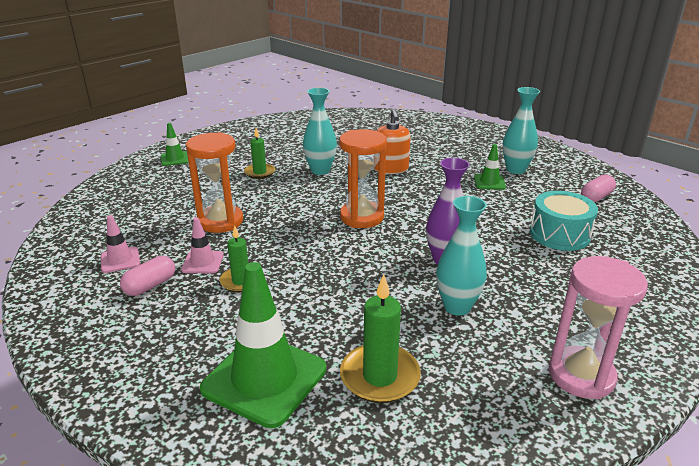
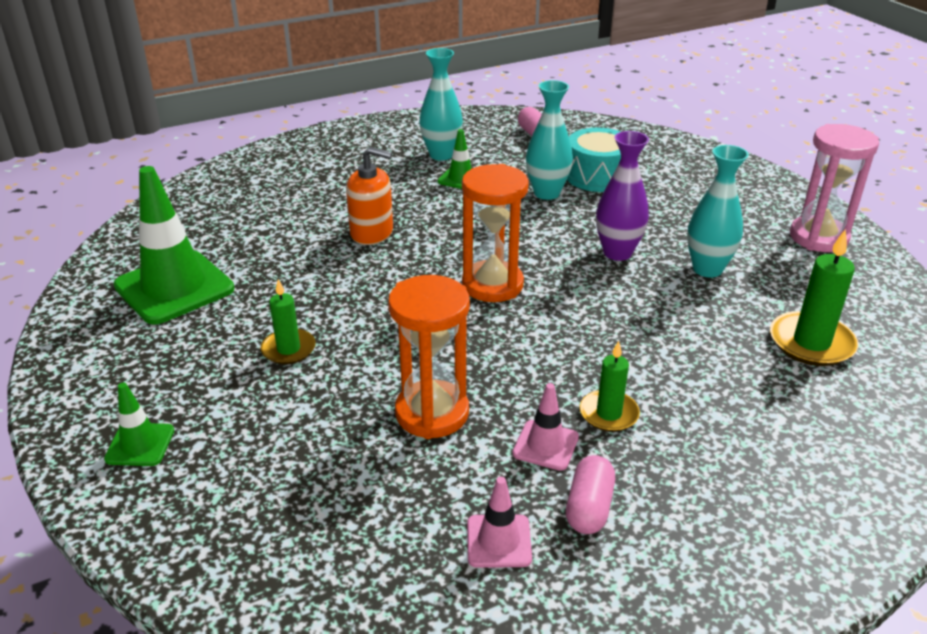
camera: 70 degrees left, 5 degrees up
pink capsule [120,256,175,296] -> pink capsule turned 45 degrees clockwise [566,455,615,534]
green traffic cone [200,262,326,428] -> green traffic cone moved to [113,166,234,324]
turquoise vase [303,88,337,175] -> turquoise vase moved to [526,80,573,200]

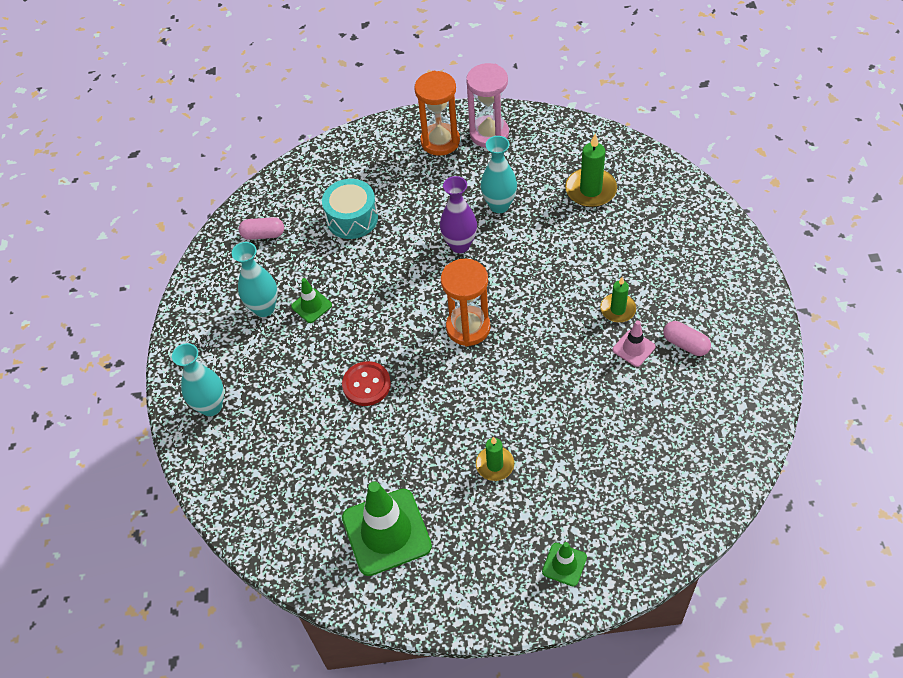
camera: 65 degrees left, 20 degrees up
orange soap dispenser [346,147,393,245] -> red button [342,361,391,406]
orange hourglass [388,275,470,439] -> orange hourglass moved to [414,71,460,156]
pink traffic cone [467,477,532,568] -> none
turquoise vase [526,80,573,200] -> turquoise vase moved to [172,343,224,416]

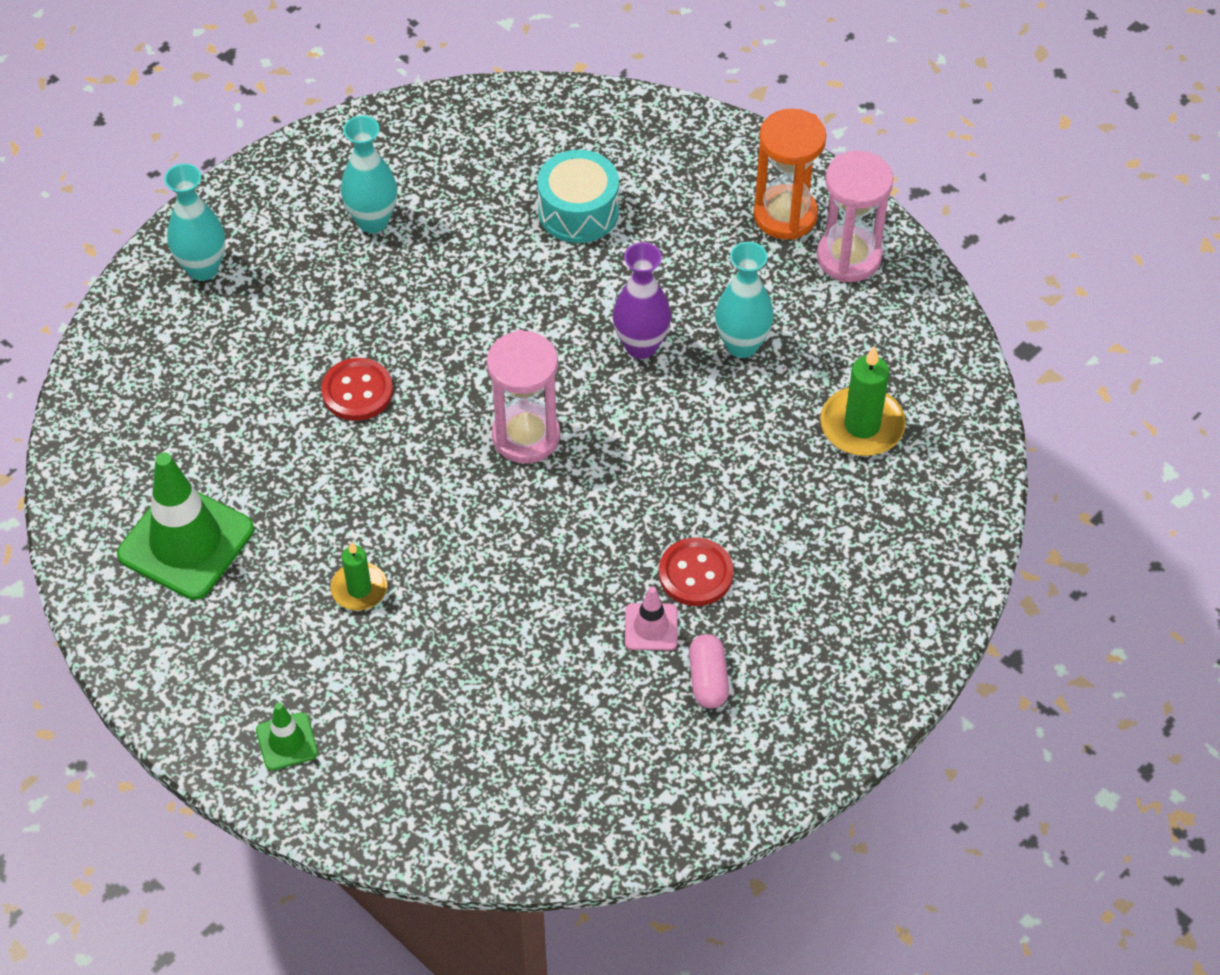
camera: 45 degrees right, 0 degrees up
pink capsule [239,217,284,240] -> none
green traffic cone [291,278,332,323] -> none
orange hourglass [441,259,490,346] -> pink hourglass [487,330,560,464]
green candle [600,277,636,322] -> red button [659,538,734,606]

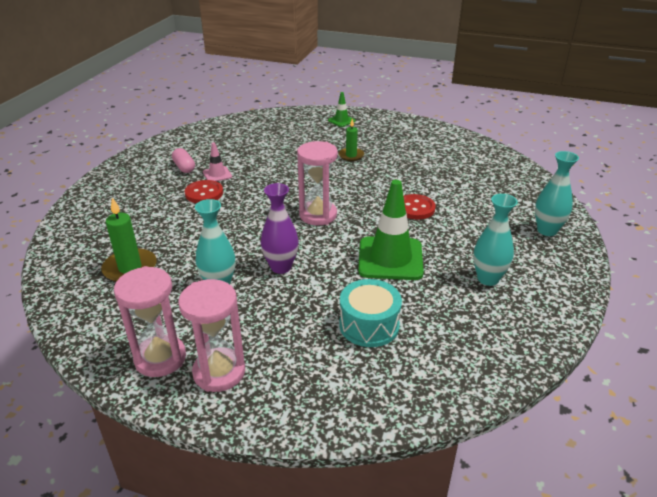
camera: 155 degrees right, 20 degrees down
green traffic cone [117,452,254,600] -> green traffic cone moved to [358,180,424,280]
orange hourglass [754,108,827,240] -> pink hourglass [178,279,245,392]

